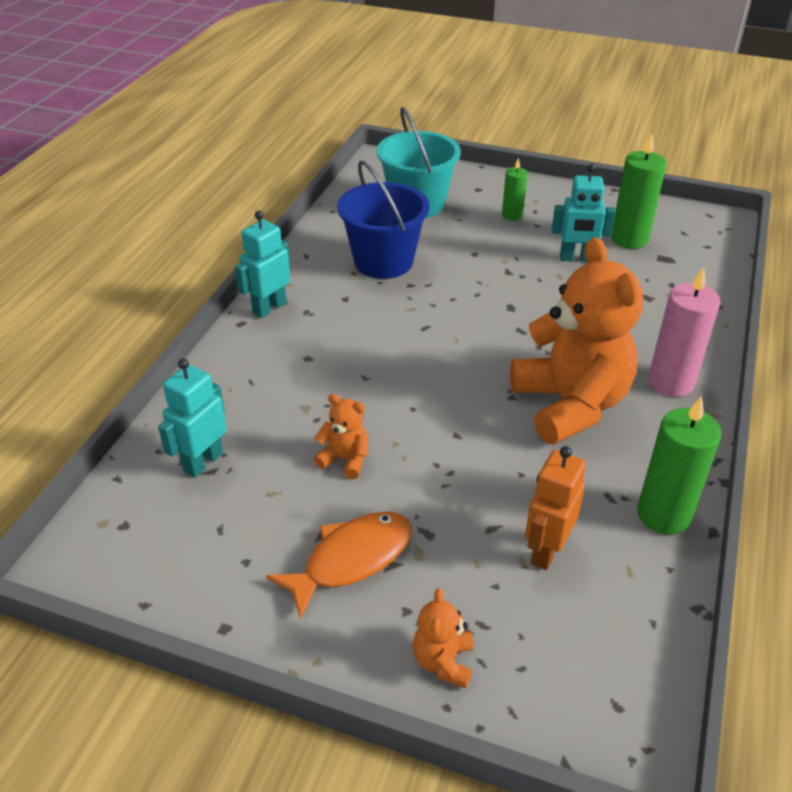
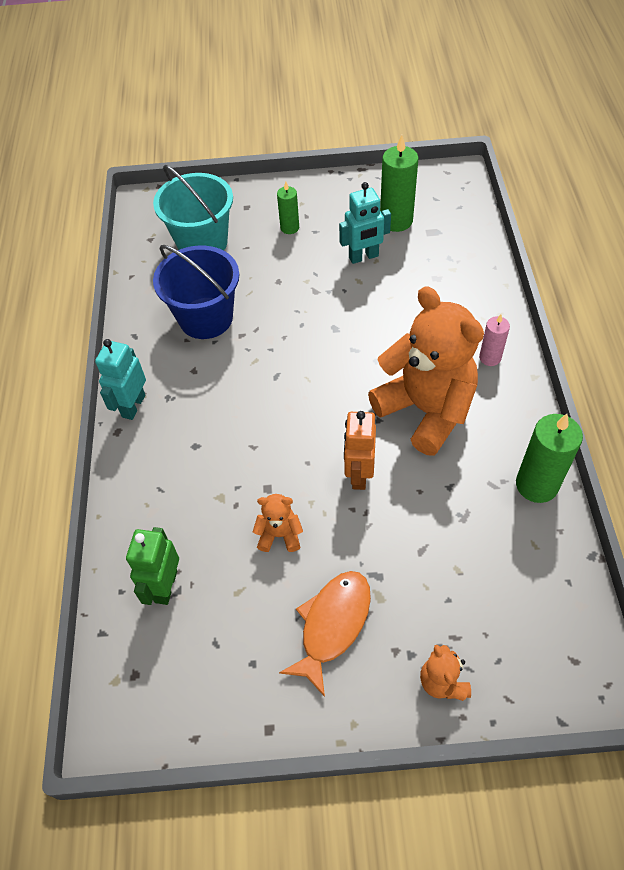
camera: 20 degrees left, 15 degrees up
turquoise robot [158,358,227,478] -> green robot [126,527,179,605]
orange robot [525,446,586,570] -> orange robot moved to [344,411,376,490]
pink candle [648,267,721,397] -> pink candle [479,314,510,366], size x0.58

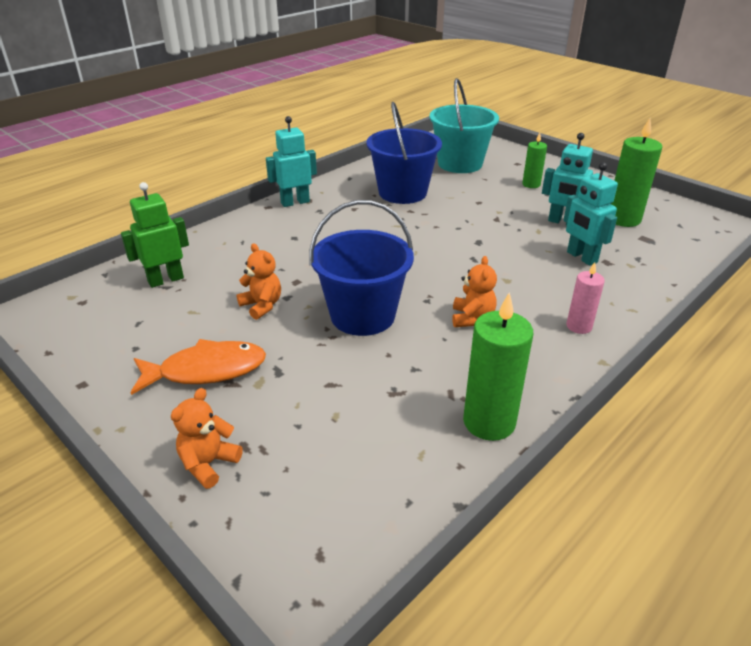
camera: 45 degrees right, 20 degrees down
orange robot [344,411,376,490] -> blue bucket [309,200,414,336]
orange teddy bear [368,286,484,456] -> orange teddy bear [452,256,497,327], size x0.42
none -> turquoise robot [563,162,618,266]

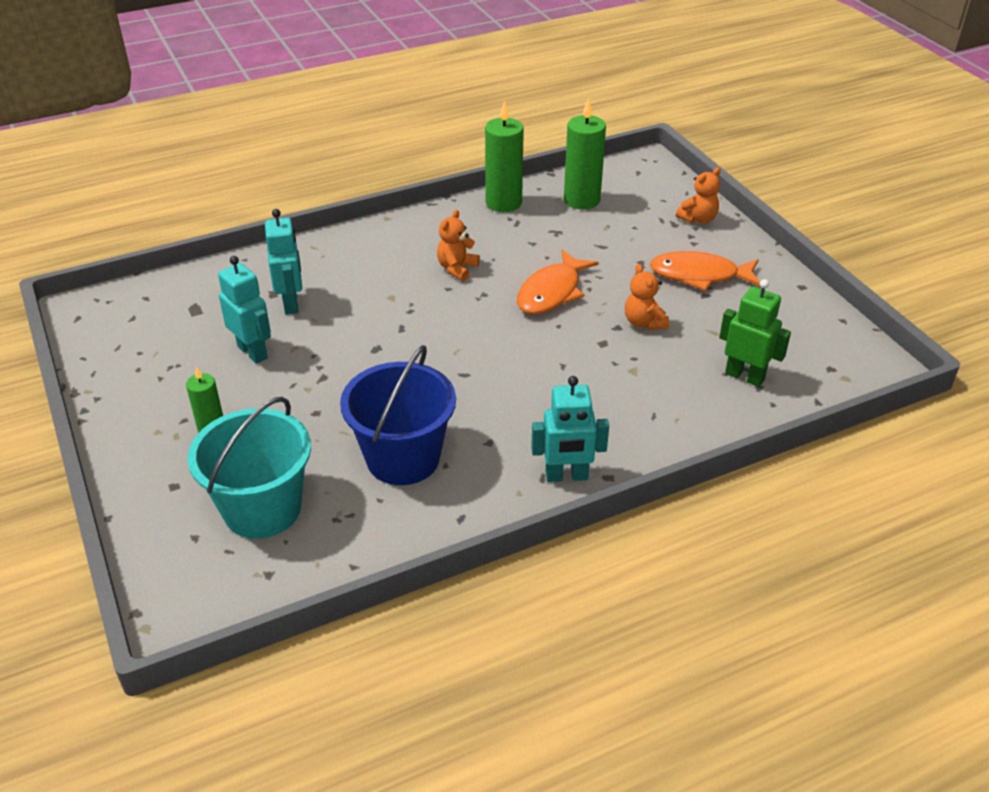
camera: 160 degrees left, 5 degrees up
green robot [121,182,189,288] -> green robot turned 135 degrees counterclockwise [719,279,791,387]
blue bucket [309,200,414,336] -> orange fish [517,249,599,314]
pink candle [566,262,605,334] -> none
green candle [611,118,662,227] -> green candle moved to [564,98,606,209]

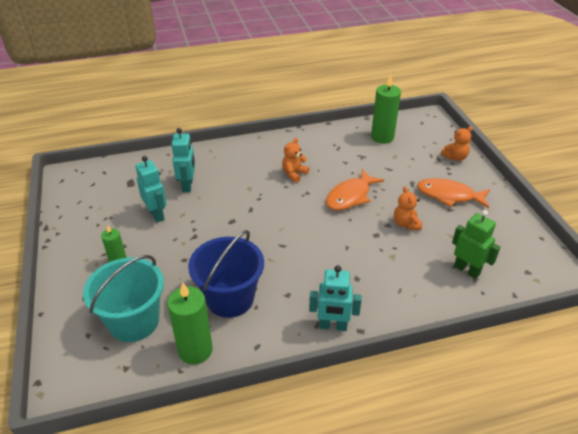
camera: 10 degrees right, 0 degrees up
green candle [485,100,524,212] -> green candle moved to [167,282,213,365]

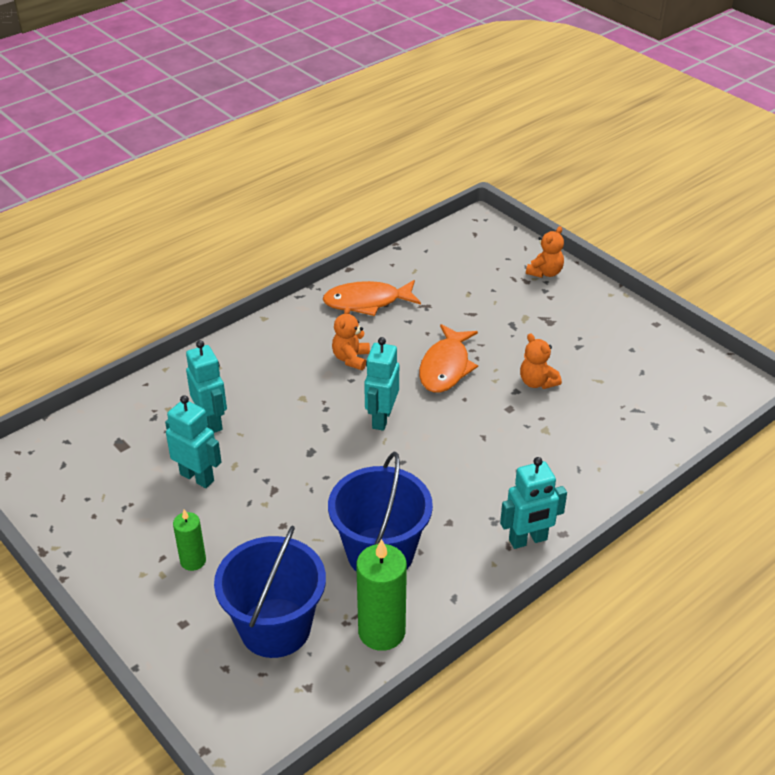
camera: 25 degrees left, 0 degrees up
turquoise bucket [83,255,164,342] -> blue bucket [214,526,326,658]
green candle [371,75,401,144] -> none
orange fish [417,178,490,208] -> orange fish moved to [322,280,421,316]
green robot [452,210,500,279] -> none
none -> turquoise robot [364,337,399,431]

